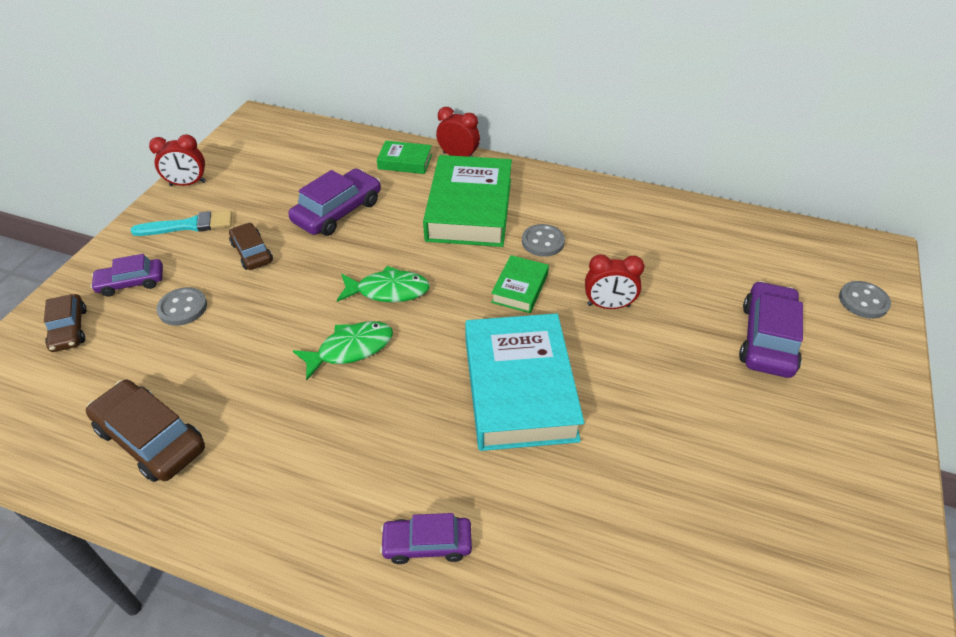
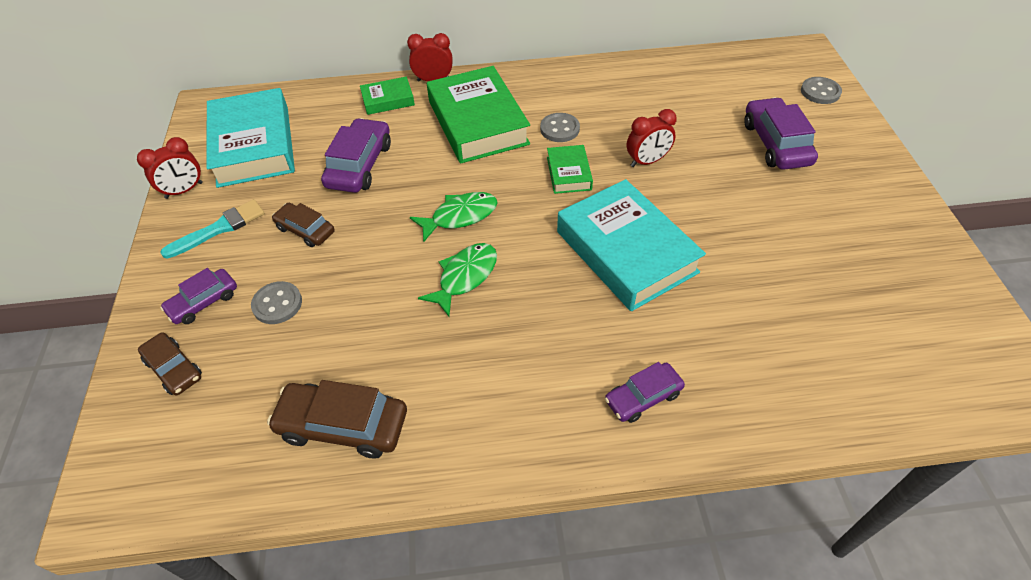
camera: 25 degrees left, 5 degrees up
none -> turquoise book [206,88,295,188]

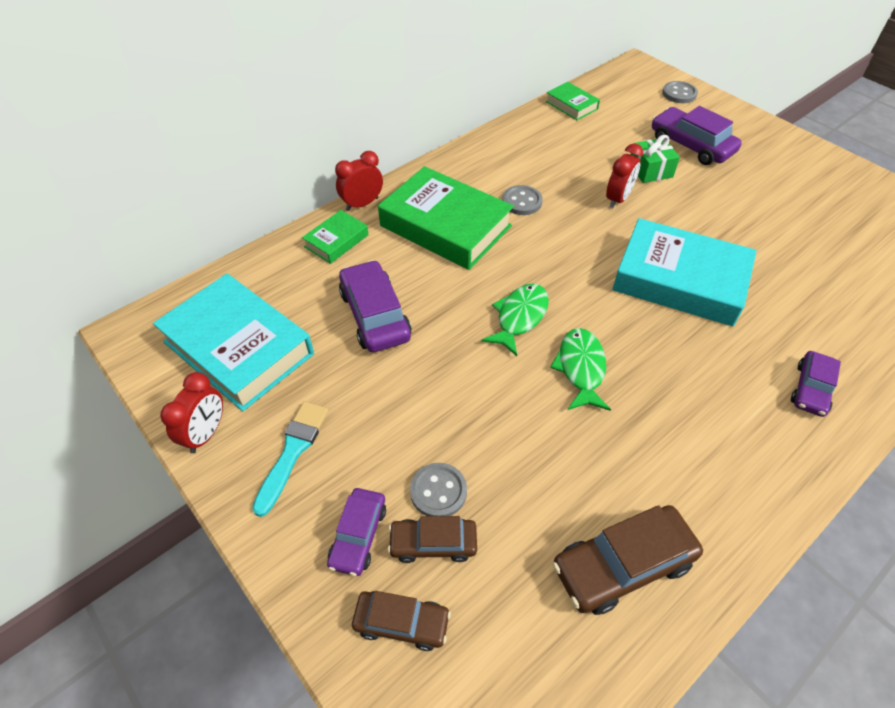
camera: 35 degrees left, 0 degrees up
brown car [272,203,335,247] -> brown car moved to [388,516,477,563]
green book [547,145,593,194] -> green book moved to [546,82,600,120]
none -> green gift [631,135,680,183]

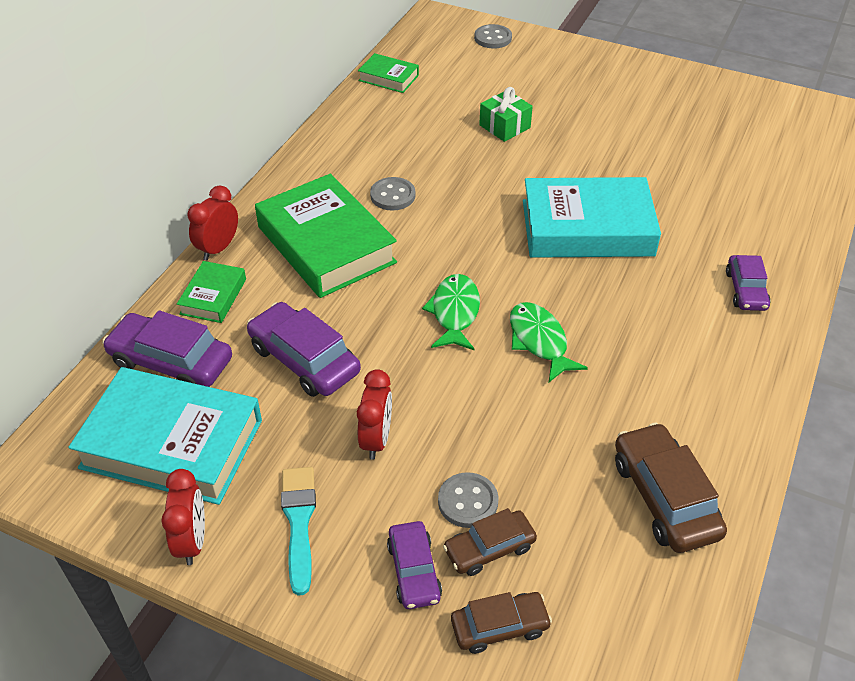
camera: 25 degrees left, 5 degrees down
green book [378,166,514,270] -> green book turned 45 degrees clockwise [255,174,397,298]
brown car [553,505,703,615] -> brown car turned 120 degrees clockwise [615,423,727,553]
red clock [606,143,643,209] -> red clock moved to [357,369,392,460]
purple car [652,106,742,165] -> purple car moved to [102,310,232,387]

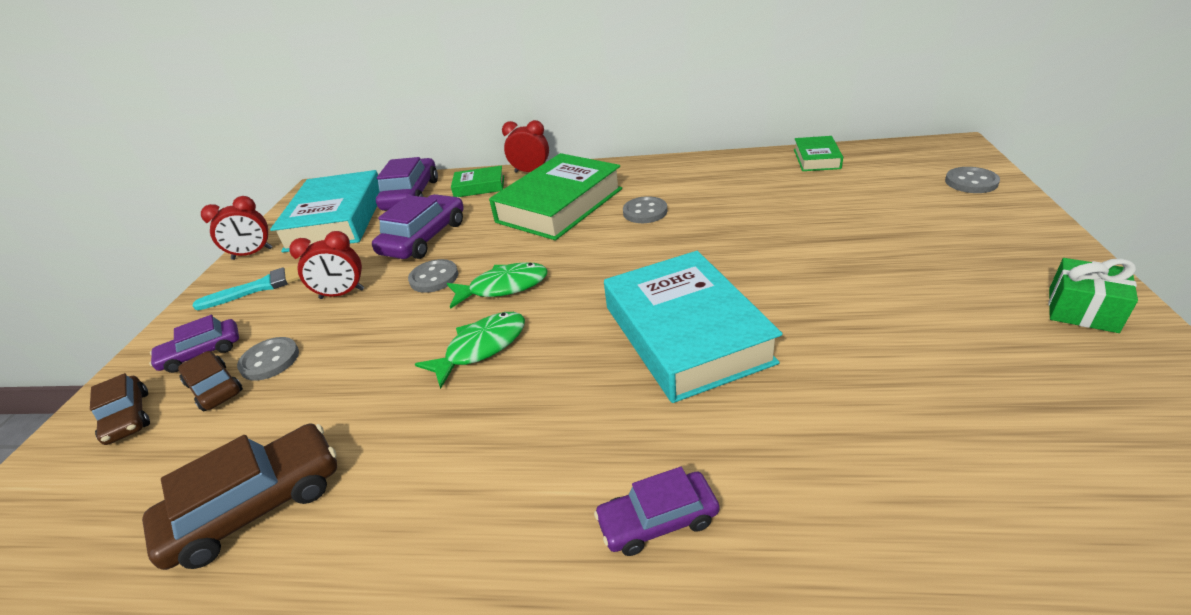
camera: 75 degrees right, 10 degrees down
green gift [479,87,533,142] -> green gift moved to [1049,258,1138,333]
none -> grey button [408,259,458,293]

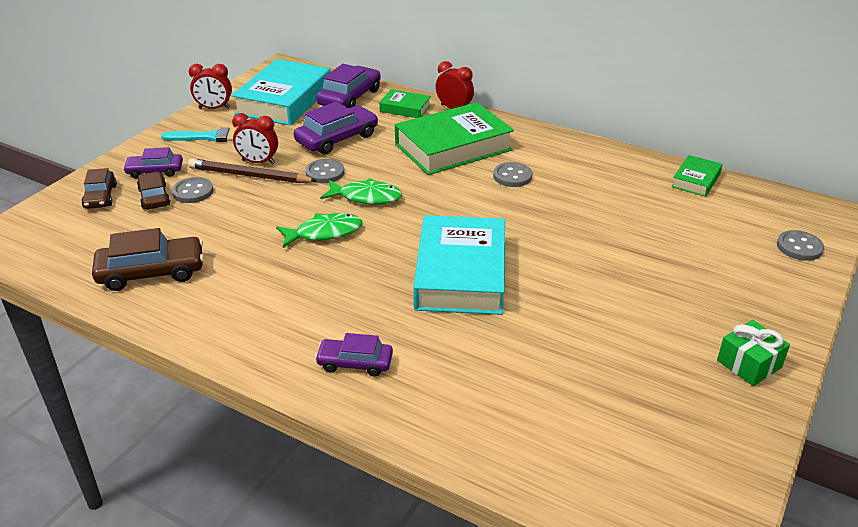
camera: 20 degrees right, 0 degrees up
none -> brown pencil [188,158,317,183]

